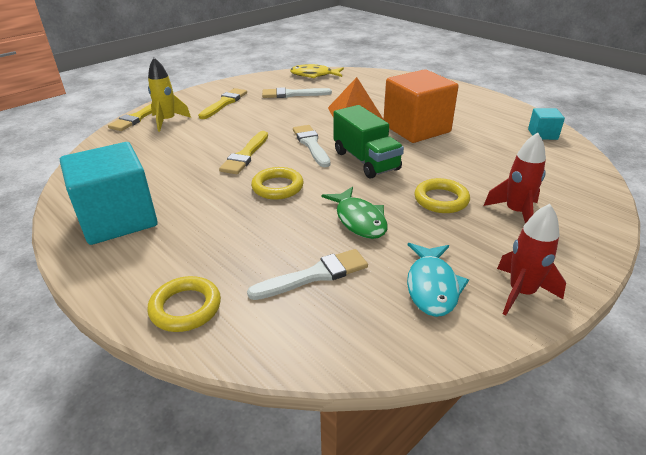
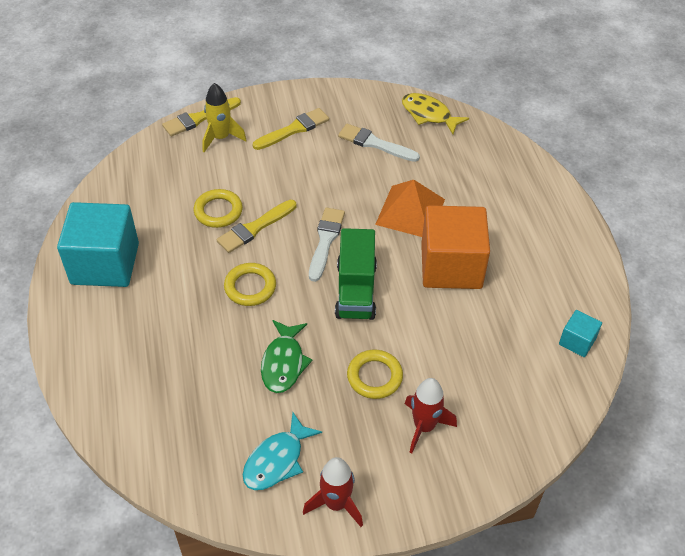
camera: 30 degrees right, 15 degrees up
yellow ring [147,276,221,332] -> yellow ring moved to [194,189,243,228]
white brush [247,249,368,300] -> none

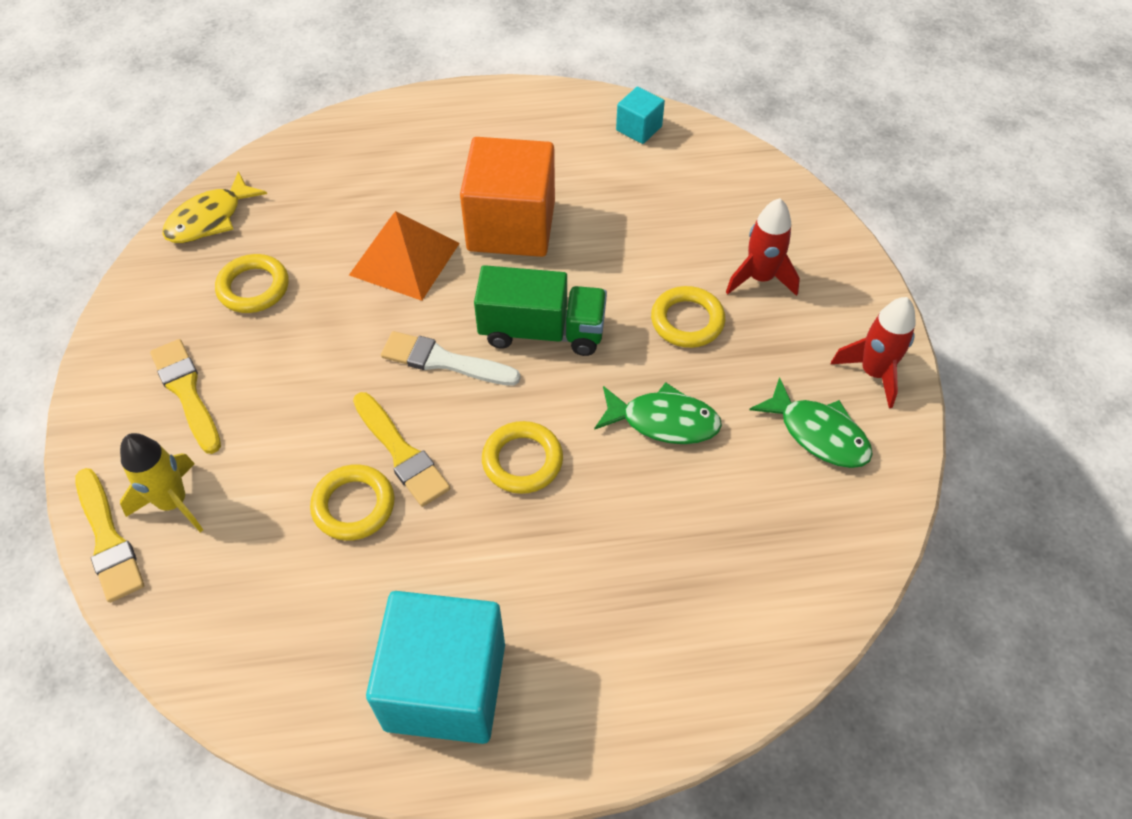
camera: 85 degrees left, 5 degrees up
turquoise fish [243,412,322,490] -> green fish [749,377,873,468]
white brush [338,124,420,162] -> yellow ring [215,254,289,313]

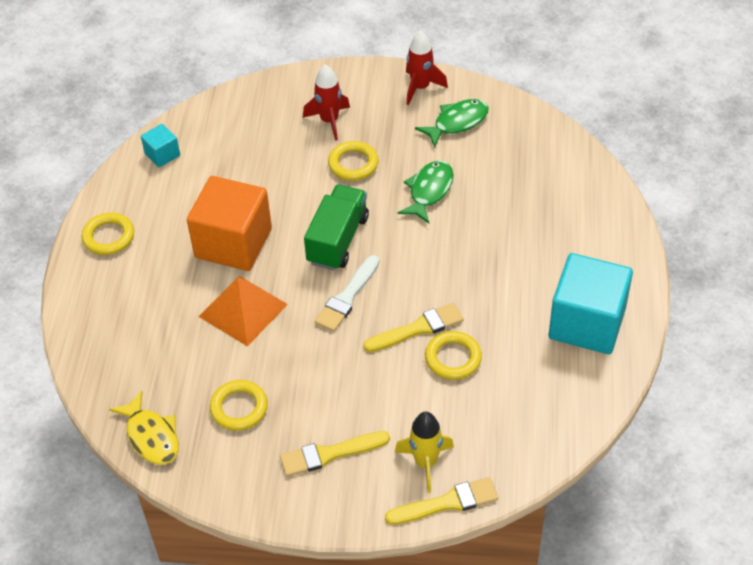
camera: 75 degrees left, 5 degrees down
yellow ring [482,421,563,494] -> yellow ring moved to [82,213,134,255]

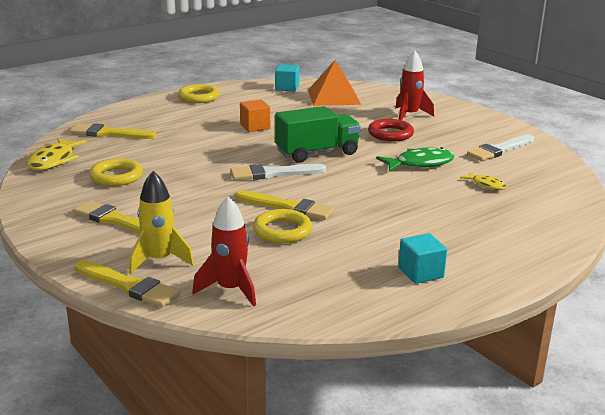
camera: 45 degrees right, 25 degrees down
orange cube [187,176,272,271] -> orange cube [240,99,270,132], size x0.46
orange pyramid [198,276,288,347] -> orange pyramid moved to [308,60,361,106]
yellow ring [328,141,379,181] -> red ring [368,119,414,141]
red rocket [406,31,448,105] -> red rocket moved to [193,196,256,307]
green fish [415,99,488,148] -> white brush [467,134,534,161]
turquoise cube [549,253,633,354] -> turquoise cube [398,233,447,284], size x0.46
none -> yellow brush [70,123,157,139]
none -> yellow fish [460,172,507,190]

